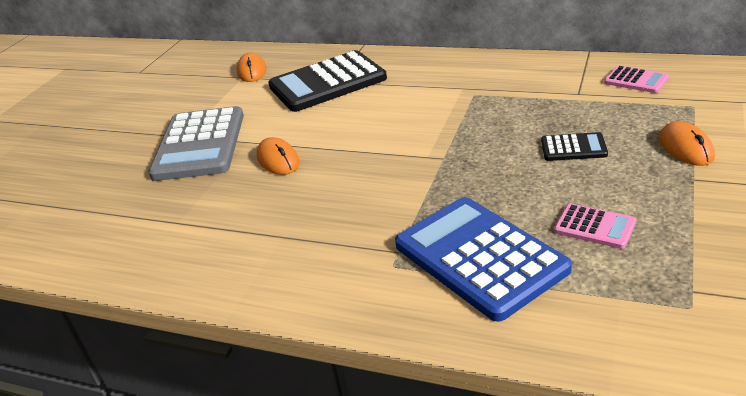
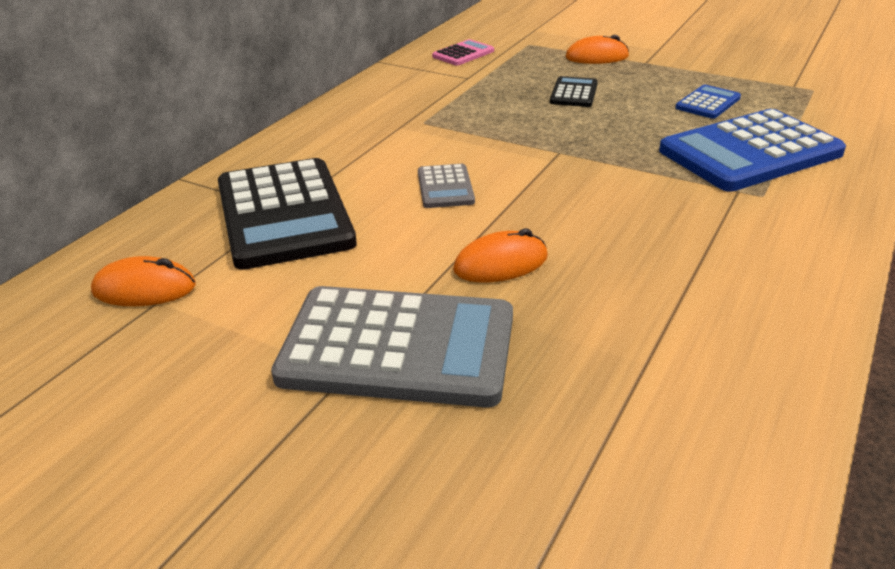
camera: 85 degrees left, 0 degrees up
pink calculator [554,204,636,249] -> blue calculator [675,85,741,119]
none -> grey calculator [418,164,475,208]

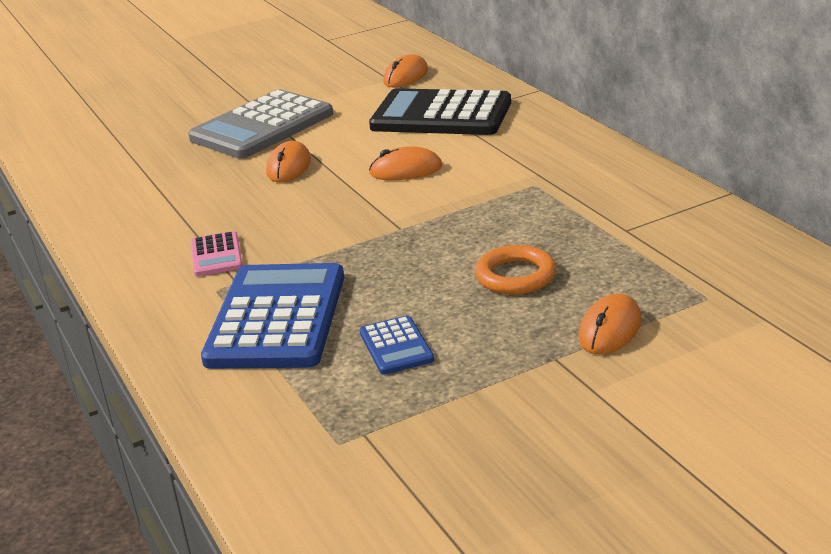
camera: 125 degrees right, 5 degrees down
grey calculator [418,164,475,208] -> orange mouse [369,146,442,180]
pink calculator [432,39,494,66] -> pink calculator moved to [191,231,243,276]
black calculator [550,76,598,107] -> orange ring [475,245,556,295]

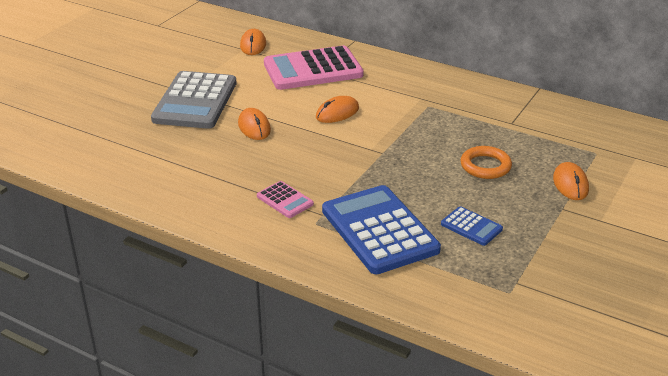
camera: 35 degrees left, 5 degrees up
black calculator [369,88,511,135] -> pink calculator [264,45,363,90]

